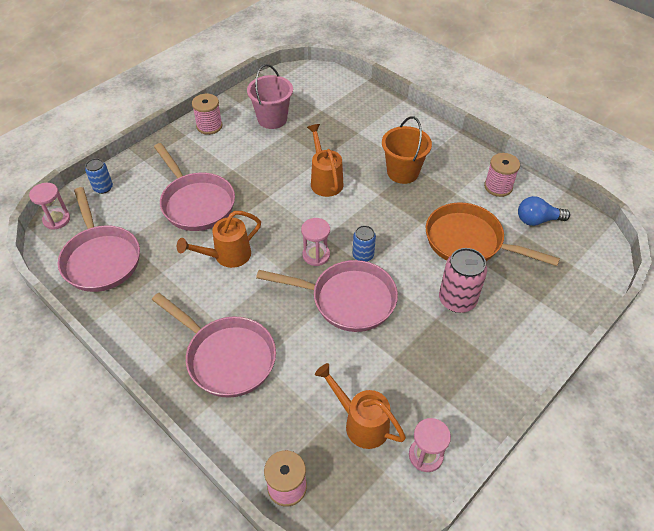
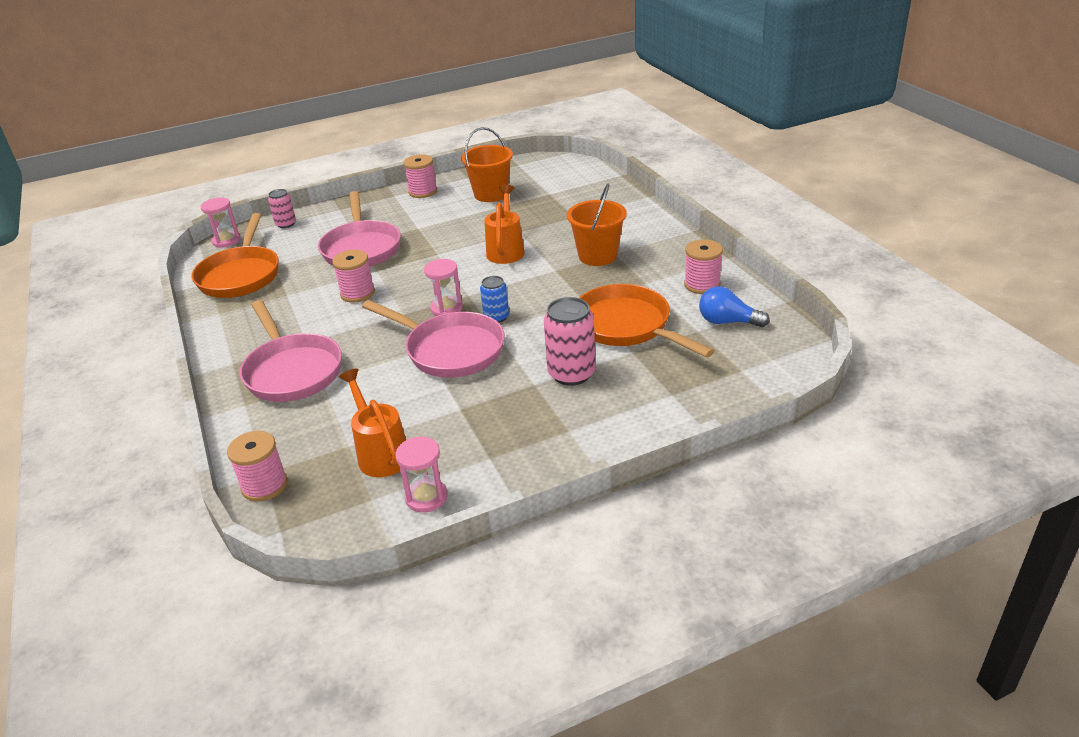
camera: 25 degrees right, 15 degrees down
pink pan [58,187,140,292] -> orange pan [192,213,279,298]
blue can [85,158,113,194] -> pink can [268,189,296,228]
orange watering can [177,211,261,268] -> pink spool [332,250,375,303]
pink bucket [247,64,293,129] -> orange bucket [461,127,513,202]

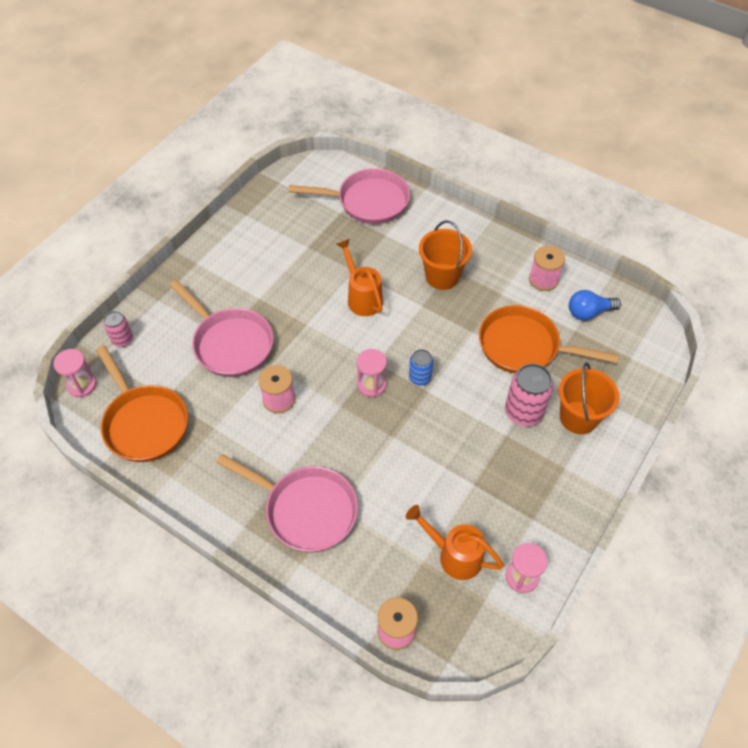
camera: 35 degrees left, 20 degrees up
pink pan [362,300,505,378] -> pink pan moved to [288,168,410,224]
pink spool [404,154,437,198] -> none
orange bucket [461,127,513,202] -> orange bucket moved to [559,362,619,434]

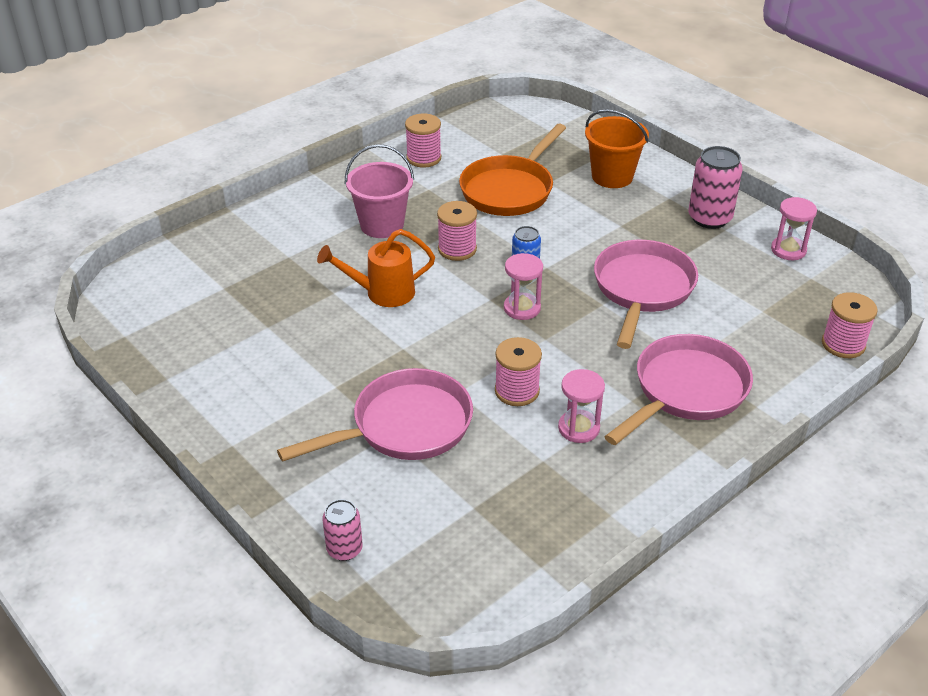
camera: 75 degrees left, 15 degrees down
pink hourglass [53,349,97,397] -> pink hourglass moved to [558,369,605,443]
orange pan [96,345,188,462] -> none
pink pan [288,168,410,224] -> pink pan moved to [594,240,698,349]
orange watering can [406,505,504,580] -> none
orange bucket [419,220,472,290] -> pink bucket [345,144,414,238]
pink can [505,364,554,426] -> pink can moved to [688,146,743,229]
blue light bulb [569,290,621,320] -> none
none -> pink spool [437,201,477,261]

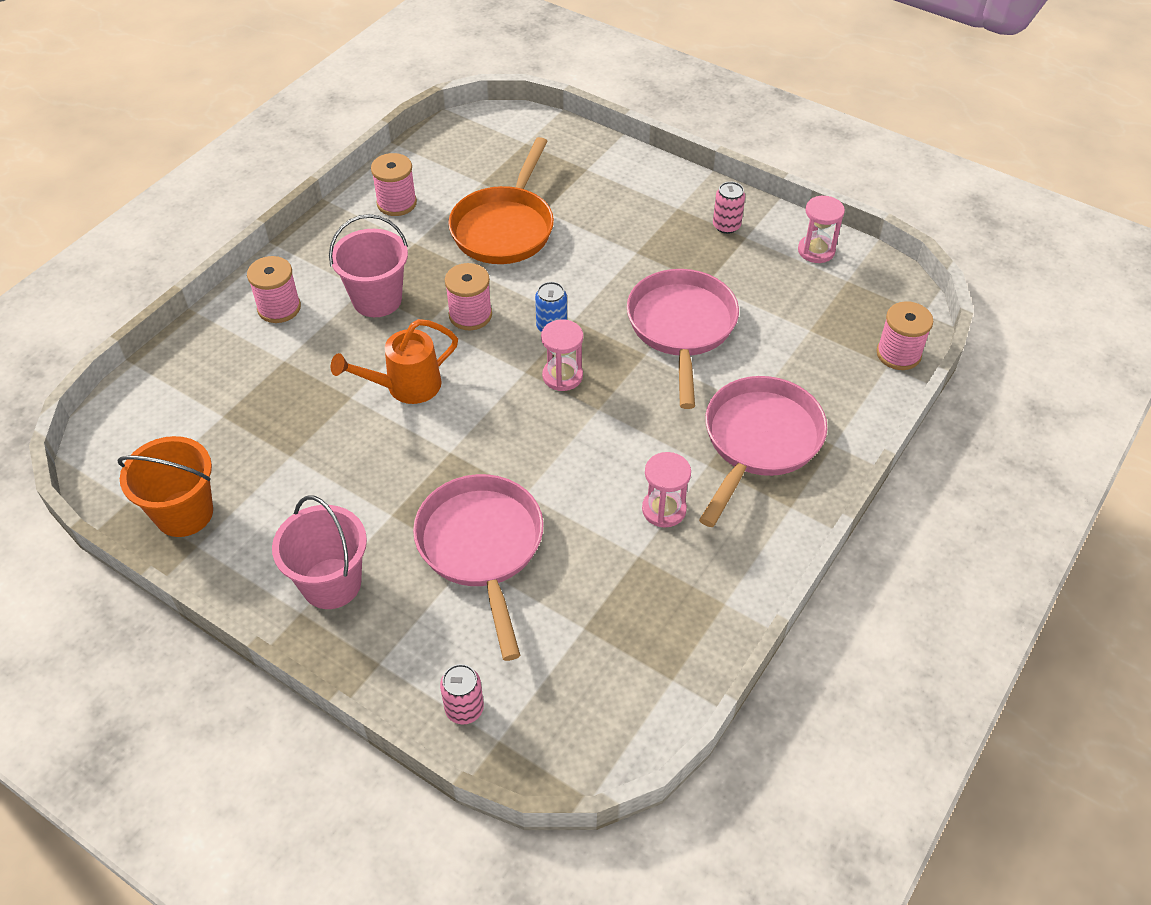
camera: 15 degrees left, 10 degrees up
pink pan [277,368,473,462] -> pink pan turned 60 degrees counterclockwise [413,474,544,661]
pink spool [495,337,542,406] -> pink spool moved to [247,256,301,323]
orange bucket [585,109,649,188] -> orange bucket moved to [118,436,213,537]
pink can [688,146,743,229] -> pink can [713,182,745,234], size x0.59
none -> pink bucket [272,495,367,609]

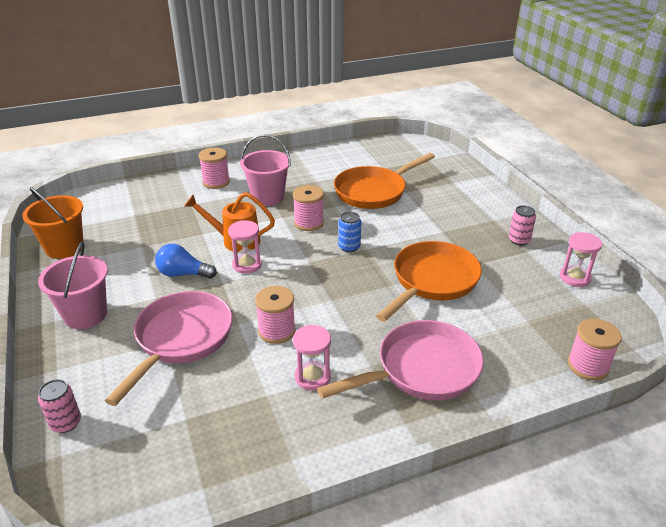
camera: 35 degrees right, 15 degrees down
pink spool [371,153,417,216] -> pink spool moved to [255,286,296,344]
pink hourglass [541,319,583,391] -> pink hourglass moved to [228,220,262,274]
pink pan [627,269,739,409] -> orange pan [376,241,482,322]
none -> blue light bulb [155,244,217,279]

